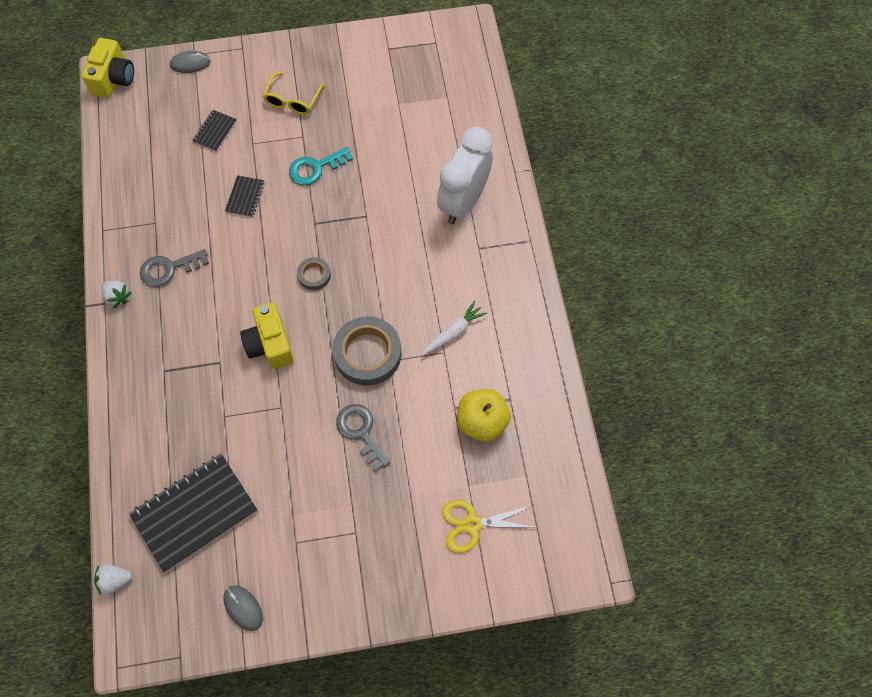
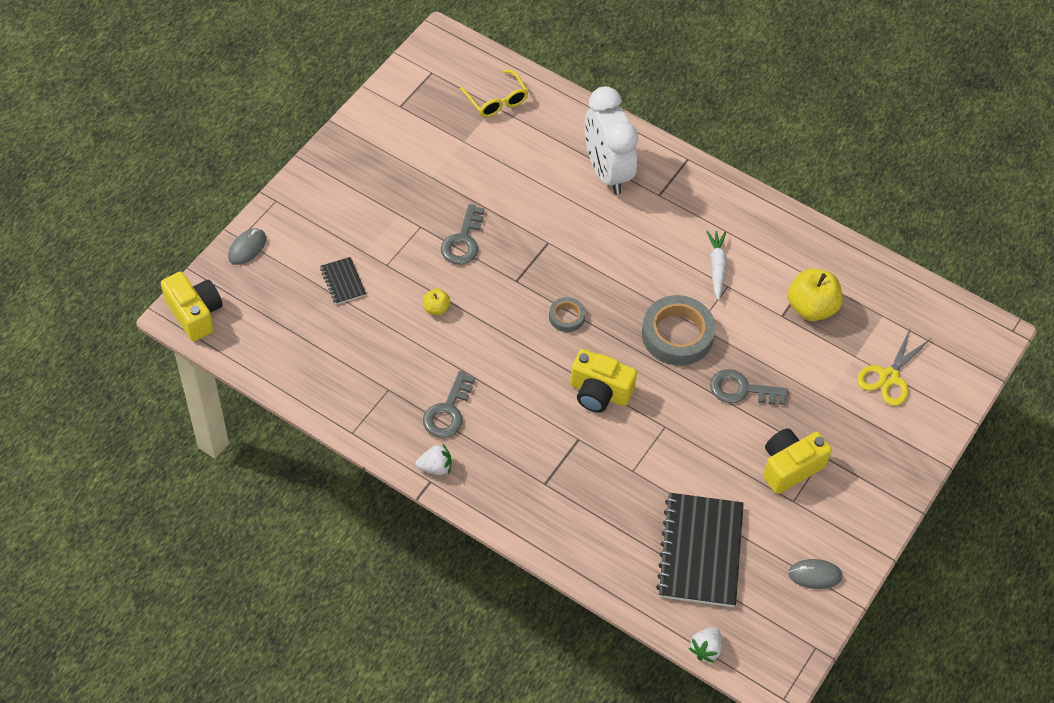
camera: 50 degrees left, 10 degrees down
black notebook [225,175,265,217] -> yellow apple [423,289,450,315]
yellow glasses [263,72,325,115] -> yellow glasses moved to [460,70,528,117]
turquoise key [289,147,353,185] -> grey key [441,204,485,265]
none -> yellow camera [763,428,832,494]

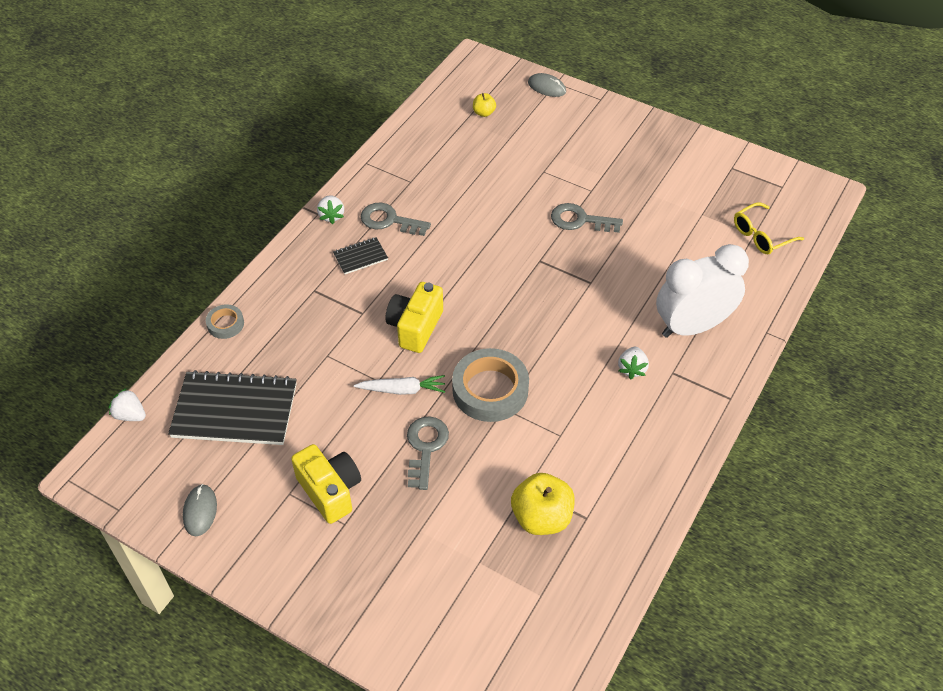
camera: 90 degrees right, 5 degrees down
yellow camera [161,272,222,341] -> none
black notebook [320,257,366,304] -> black notebook moved to [333,237,388,274]
yellow apple [423,289,450,315] -> yellow apple moved to [473,93,496,117]
grey tape [549,297,585,332] -> grey tape moved to [206,304,244,339]
white carrot [706,231,727,300] -> white carrot moved to [354,375,445,395]
yellow scissors [857,329,930,406] -> none
none -> white strawberry [618,347,649,379]

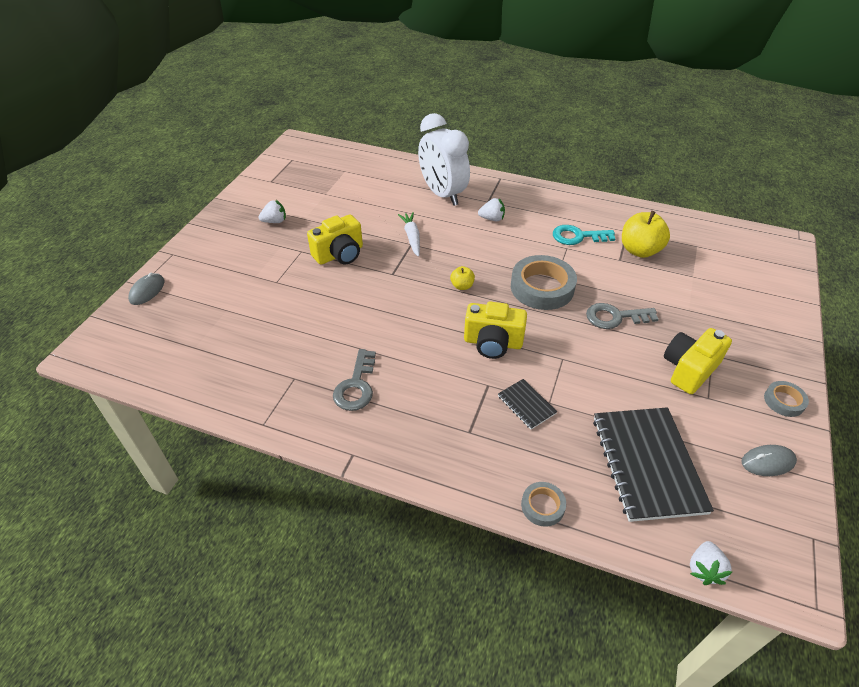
camera: 100 degrees left, 5 degrees down
white strawberry [317,195,344,224] -> white strawberry moved to [259,200,286,223]
black notebook [333,237,388,274] -> black notebook moved to [498,379,557,429]
white carrot [354,375,445,395] -> white carrot moved to [398,212,420,257]
yellow apple [473,93,496,117] -> yellow apple moved to [450,266,475,290]
grey key [551,203,623,233] -> yellow camera [307,215,363,265]
yellow glasses [734,202,804,254] -> none
none -> turquoise key [553,225,615,245]
none -> grey tape [764,381,809,417]

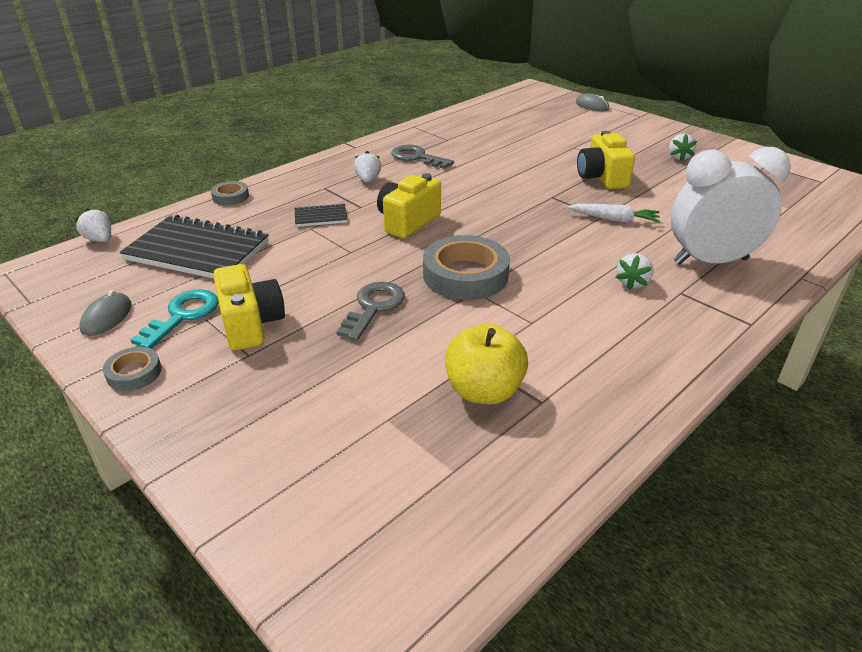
camera: 115 degrees right, 10 degrees down
yellow apple [450,266,475,290] -> none
turquoise key [553,225,615,245] -> turquoise key moved to [131,289,219,348]
none -> white strawberry [354,151,381,182]

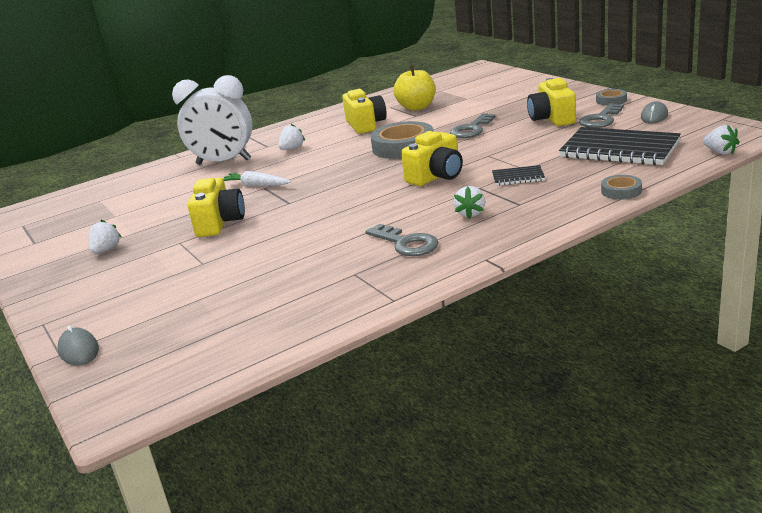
camera: 165 degrees left, 10 degrees down
turquoise key [131,289,219,348] -> grey key [579,103,624,128]
none -> yellow camera [342,89,387,134]

